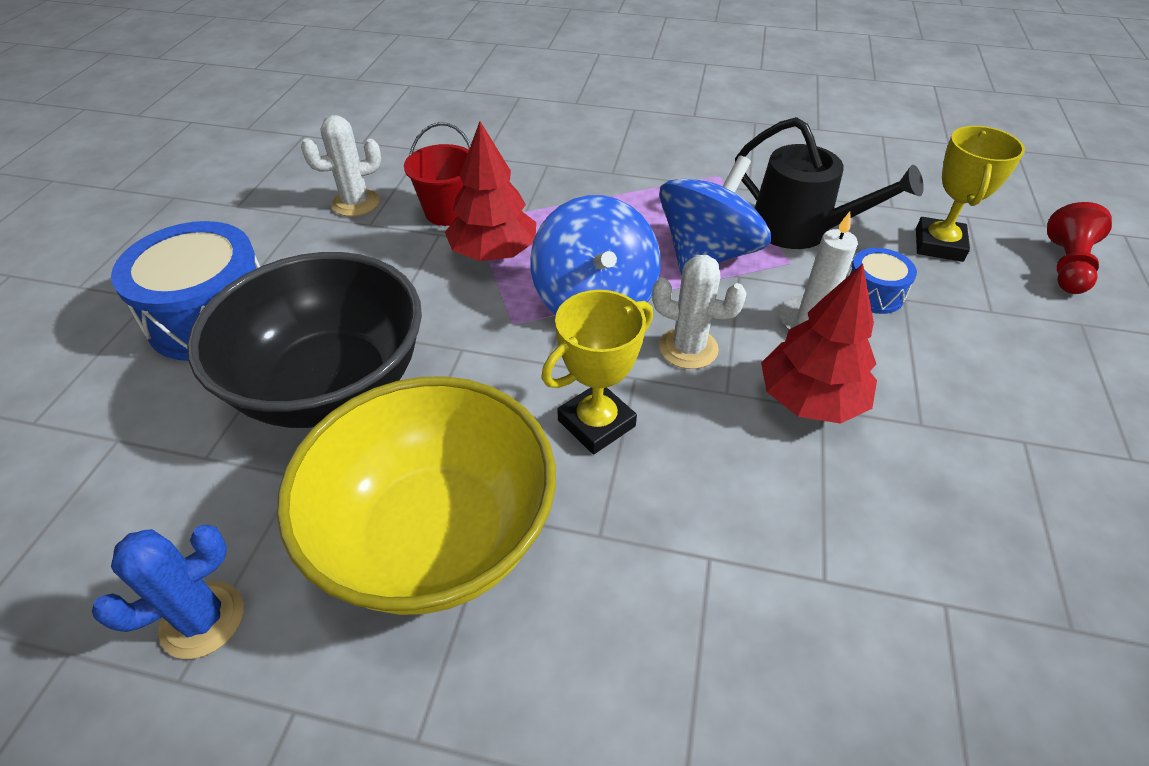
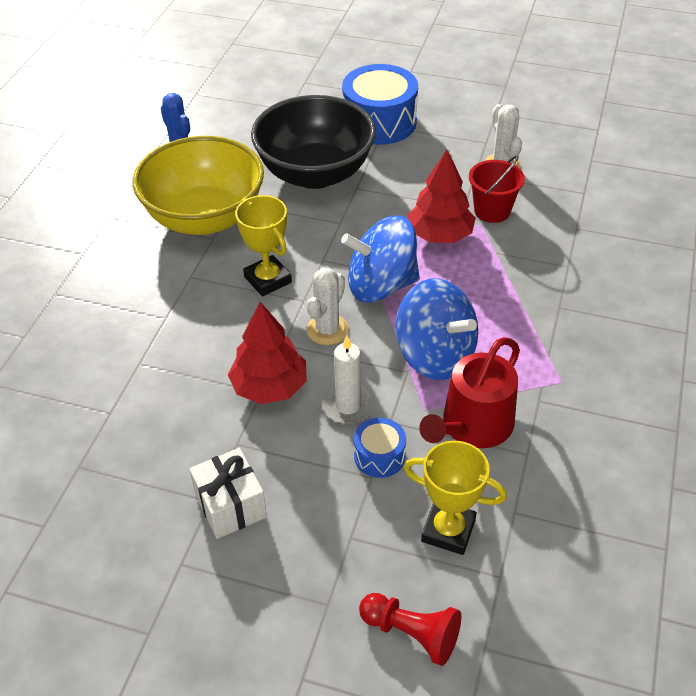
camera: 95 degrees right, 0 degrees up
black watering can [735,117,924,249] -> red watering can [419,337,520,448]
none -> white gift [189,448,267,539]

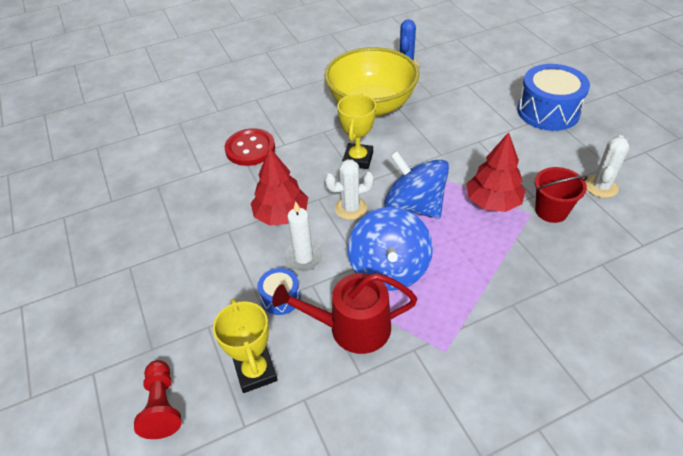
camera: 50 degrees right, 0 degrees up
white gift [189,448,267,539] -> none
black bowl [251,95,376,189] -> none
none -> red button [225,128,275,166]

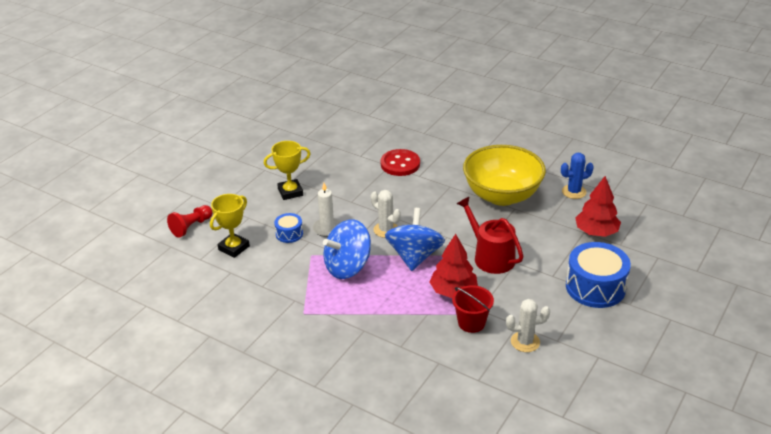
camera: 55 degrees right, 10 degrees down
red tree [251,147,308,226] -> red tree moved to [575,176,621,237]
red watering can [272,273,417,354] -> red watering can moved to [457,197,524,274]
yellow trophy [337,94,376,169] -> yellow trophy moved to [264,141,311,200]

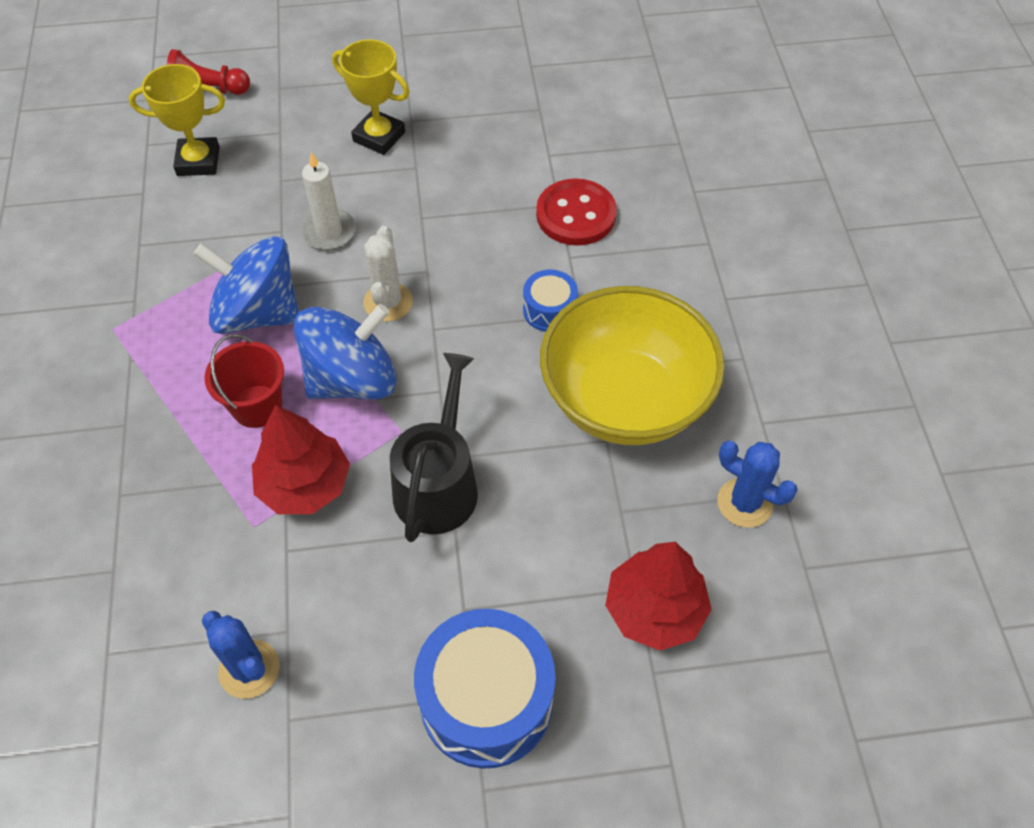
camera: 50 degrees right, 20 degrees up
blue drum [274,213,303,243] -> blue drum moved to [523,270,578,332]
red bucket [452,285,494,333] -> red bucket moved to [204,334,284,428]
red watering can [457,197,524,274] -> black watering can [390,353,478,542]
white cactus [506,299,550,352] -> blue cactus [202,611,279,699]

